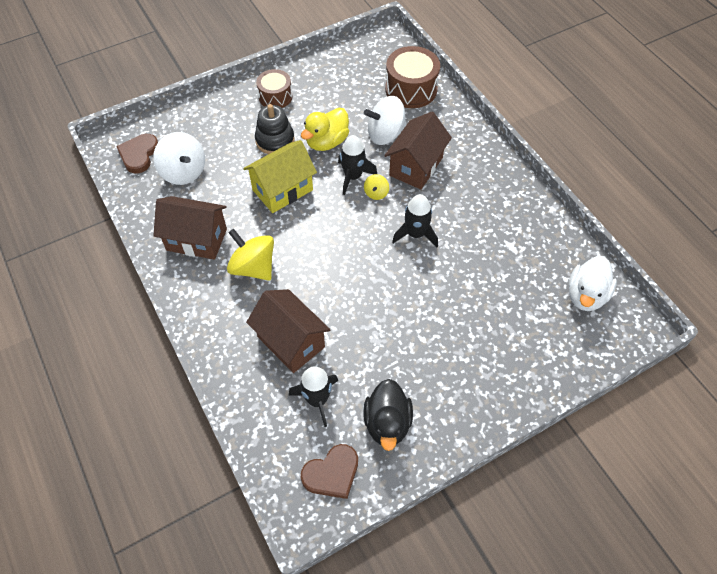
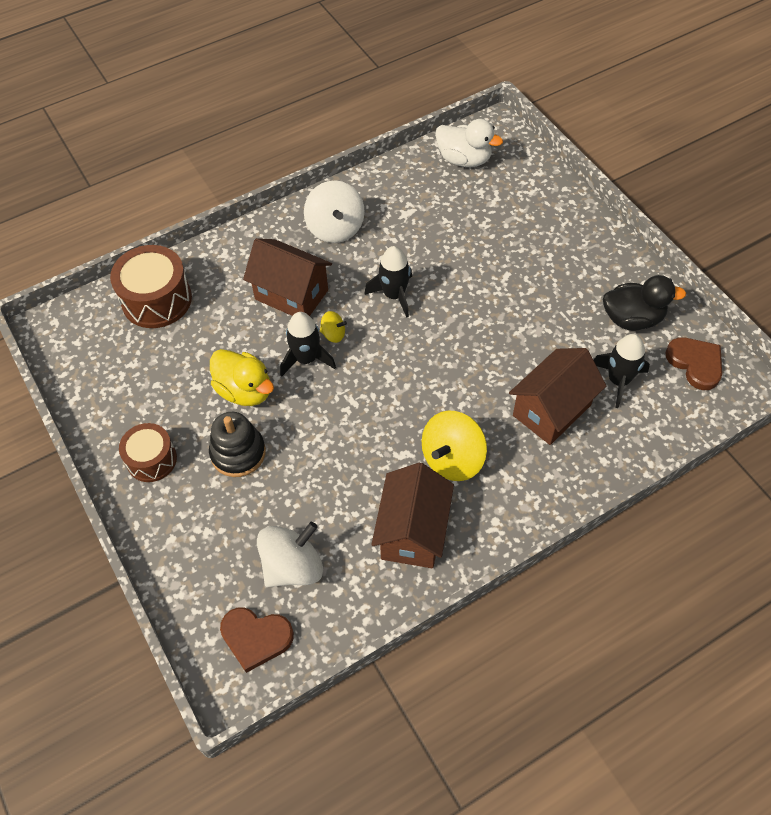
camera: 90 degrees left, 0 degrees up
yellow house [243,140,317,213] -> none
white spinning top [364,96,406,145] -> white spinning top moved to [304,181,365,243]

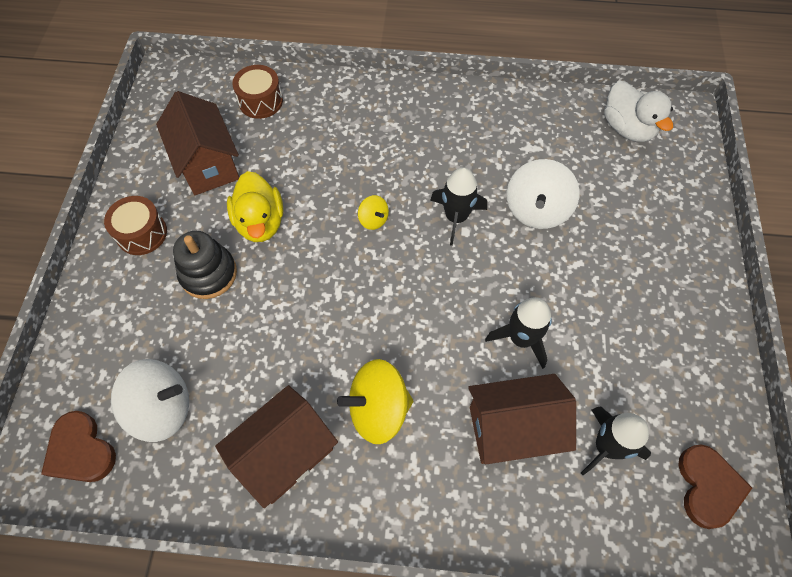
camera: 35 degrees right, 5 degrees up
brown drum [110,245,192,328] -> brown drum [232,65,283,119], size x0.64
brown house [243,238,332,316] -> brown house moved to [156,91,239,195]
black rocket [280,312,336,376] -> black rocket moved to [485,297,552,369]
white spinning top [304,181,365,243] -> white spinning top moved to [507,159,579,229]
black duck [603,275,686,331] -> none

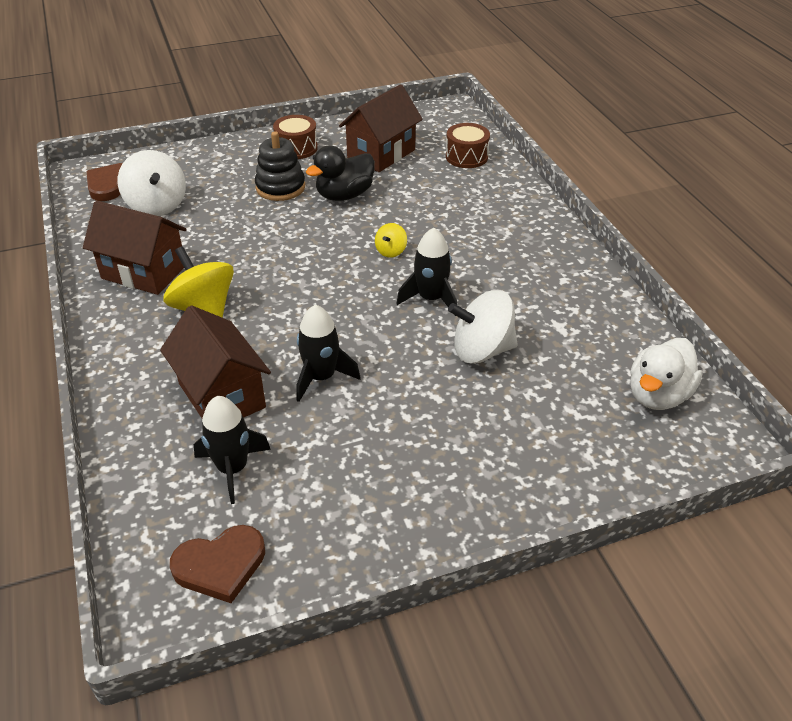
camera: 65 degrees right, 20 degrees down
yellow duck [227,171,283,242] -> black duck [306,146,375,201]

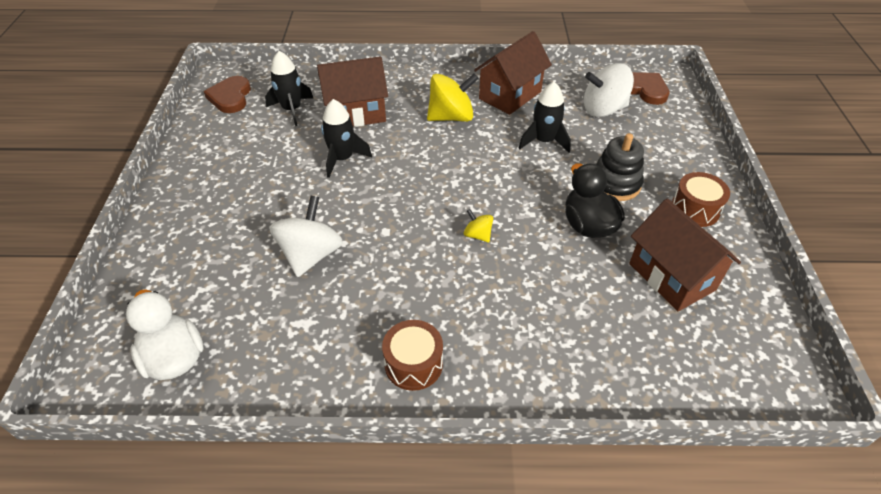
camera: 110 degrees right, 5 degrees up
black rocket [396,228,457,316] -> black rocket moved to [519,82,571,153]
brown drum [446,123,490,168] -> brown drum moved to [382,320,443,391]

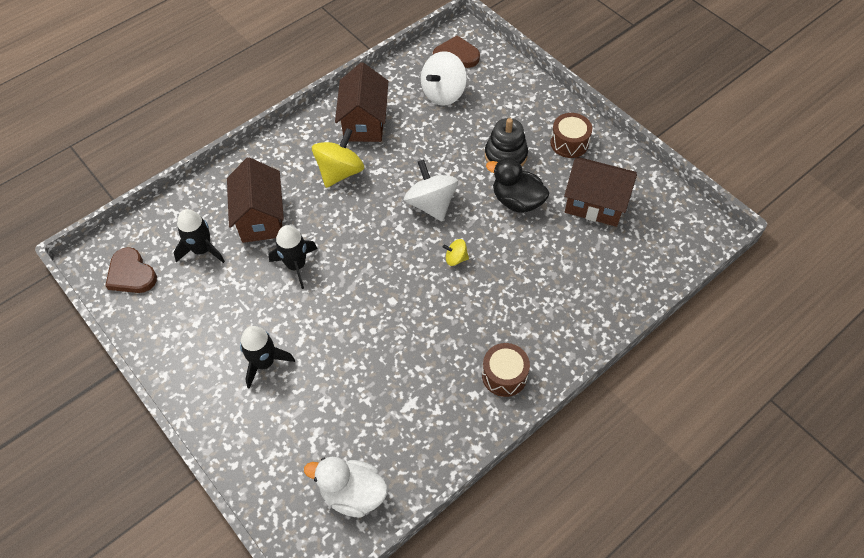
camera: 40 degrees left, 10 degrees up
white spinning top [269,196,343,277] -> white spinning top moved to [404,159,458,222]
brown house [317,56,388,127] -> brown house turned 45 degrees counterclockwise [227,157,284,243]
black rocket [519,82,571,153] -> black rocket moved to [240,326,295,389]

